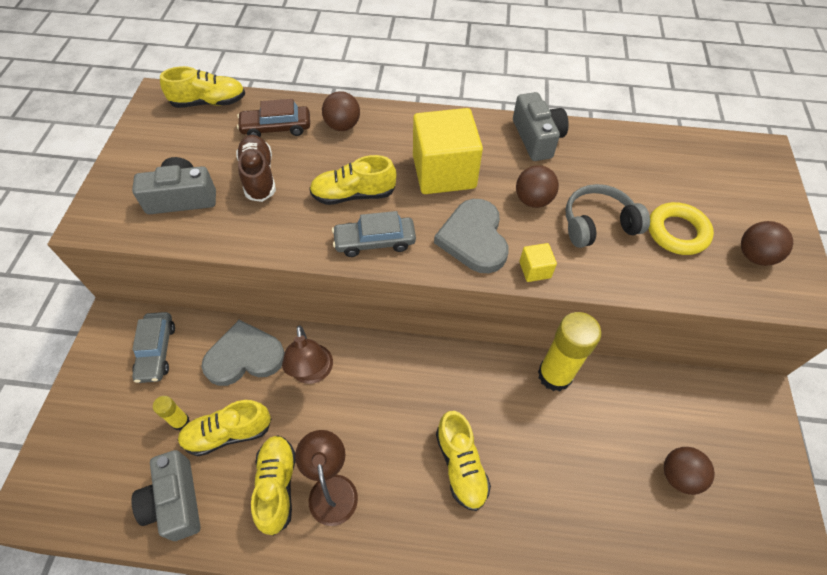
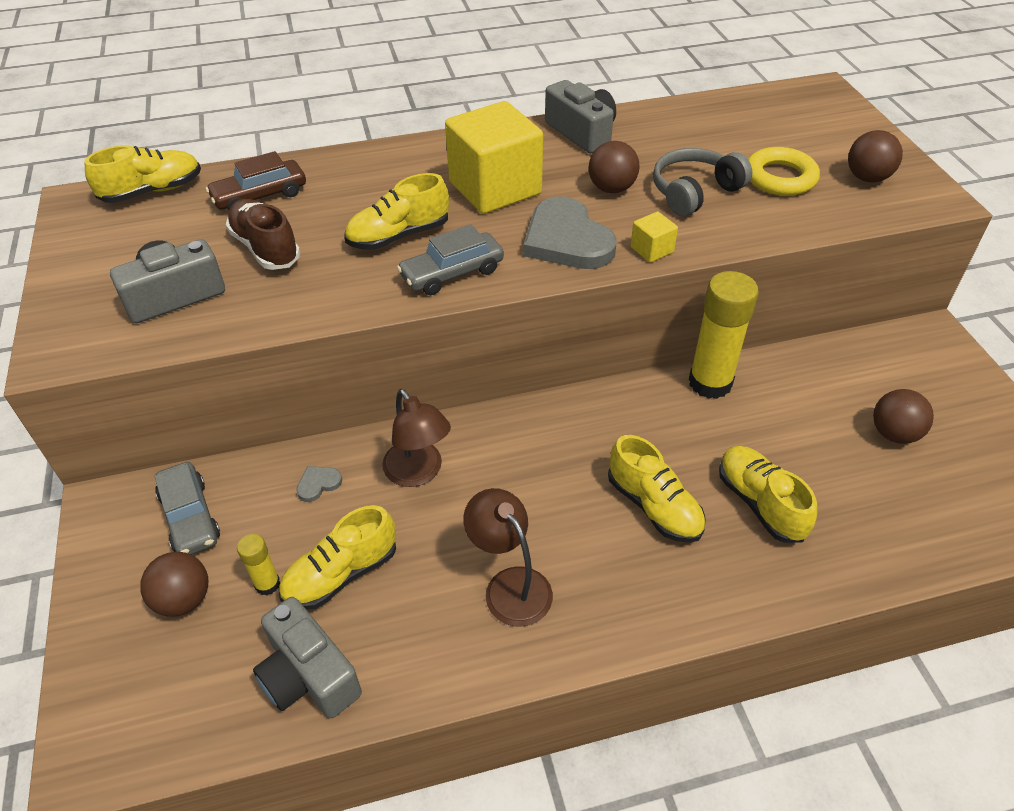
camera: 20 degrees left, 10 degrees down
grey heart [201,320,285,386] -> grey heart [296,466,342,502], size x0.42
yellow shoe [251,436,296,536] -> yellow shoe moved to [719,446,817,543]
brown ball [322,91,360,131] -> brown ball moved to [140,552,208,617]

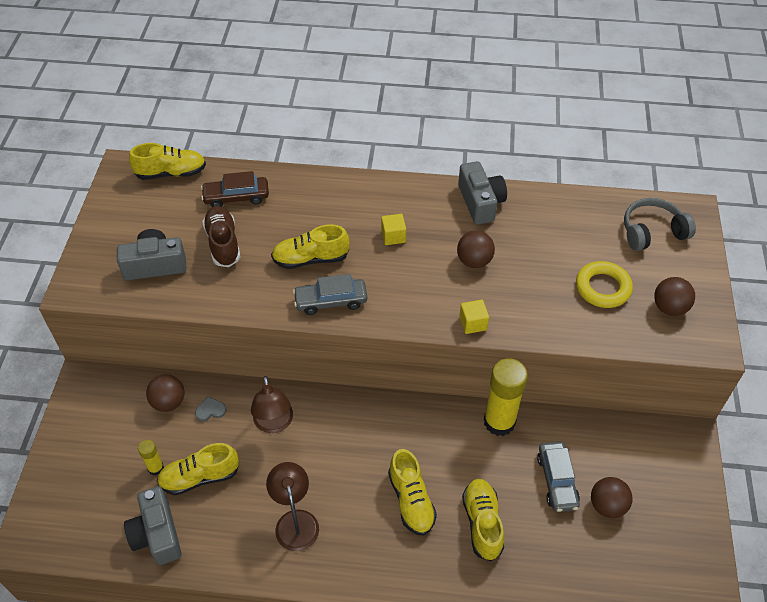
camera: 20 degrees right, 5 degrees up
brown ball [140,552,208,617] -> brown ball moved to [146,374,185,412]
grey car [155,462,220,555] -> grey car moved to [537,441,580,512]
yellow cube [445,101,543,214] -> yellow cube [381,214,406,245], size x0.42
grey heart [523,196,616,269] -> none
grey headphones [653,148,752,217] -> grey headphones moved to [624,198,696,251]

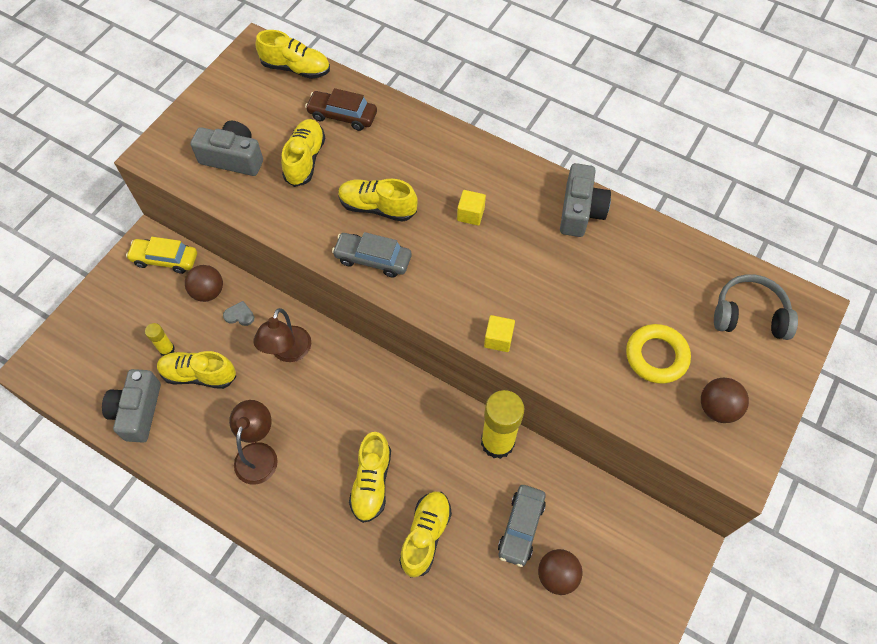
camera: 25 degrees right, 10 degrees up
brown shoe [202,206,241,267] -> yellow shoe [281,119,325,187]
brown ball [457,231,495,268] -> none
none -> yellow car [126,237,197,274]

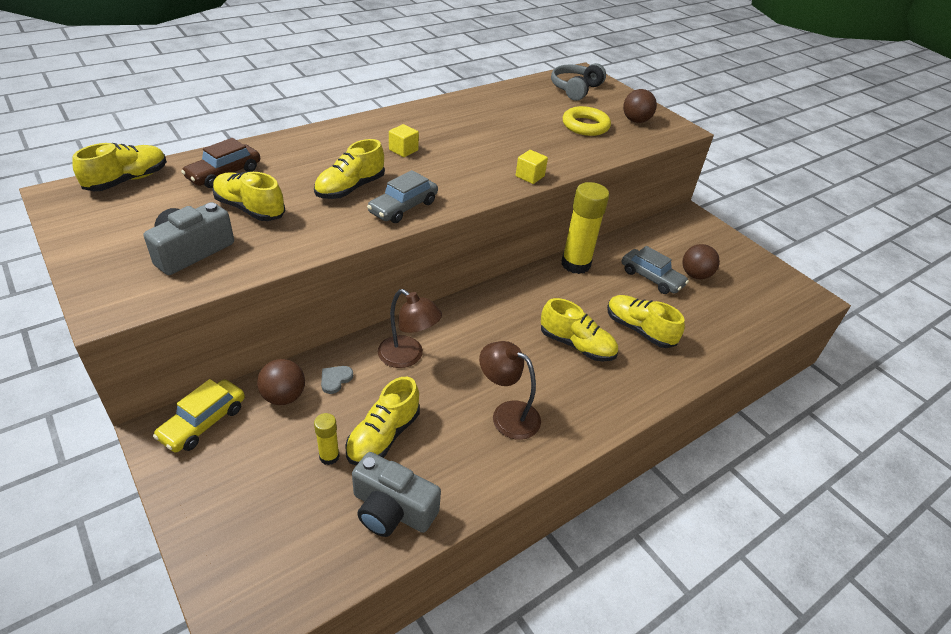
camera: 70 degrees left, 20 degrees down
grey camera [560,163,611,237] -> none

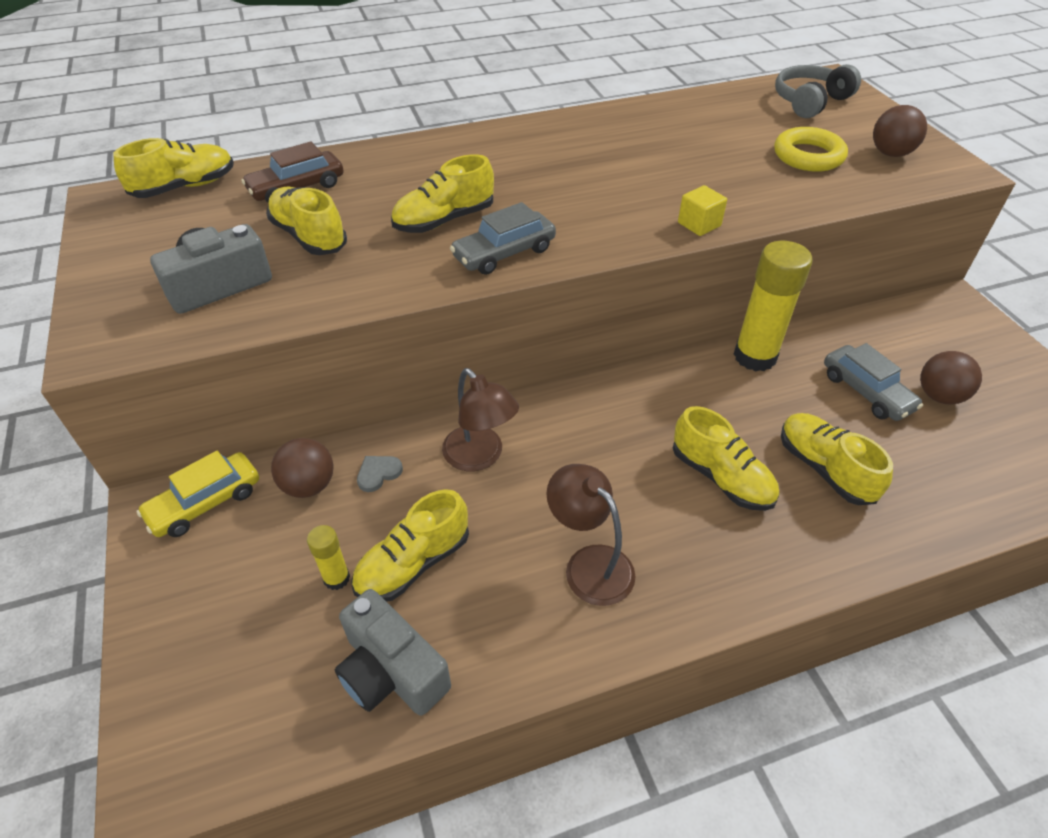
camera: 20 degrees right, 5 degrees up
yellow cube [389,124,419,157] -> none

